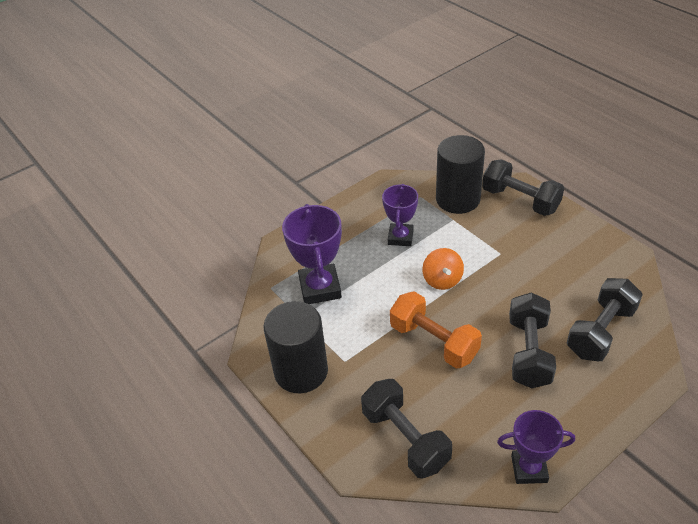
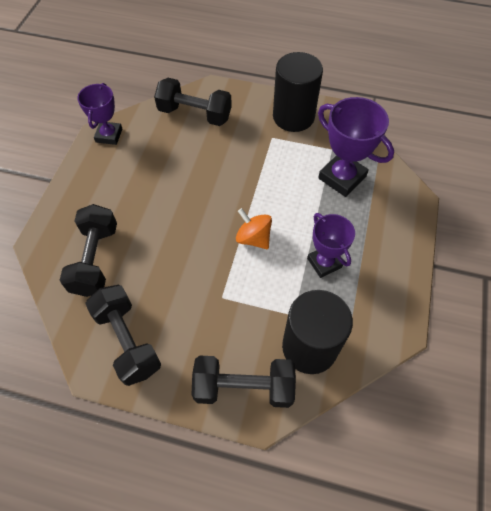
camera: 140 degrees right, 15 degrees up
orange dumbbell [390,291,482,369] -> none
purple trophy [497,410,575,484] -> purple trophy turned 45 degrees counterclockwise [77,83,122,145]
black dumbbell [509,293,556,388] -> black dumbbell moved to [85,285,161,386]

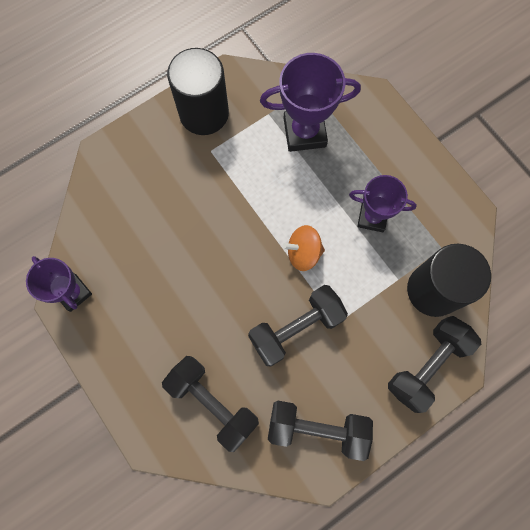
camera: 50 degrees left, 15 degrees up
black dumbbell [154,78,232,126] -> black dumbbell moved to [248,285,348,366]

